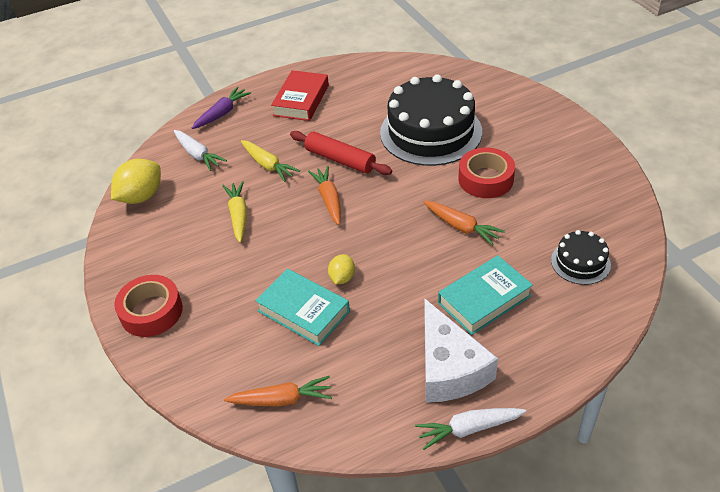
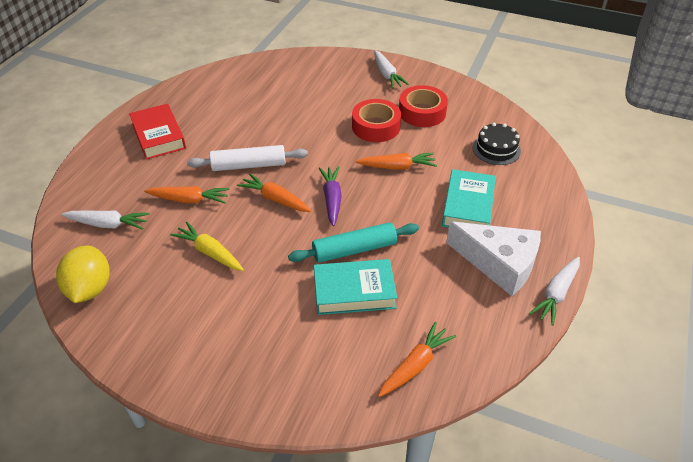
camera: 45 degrees left, 0 degrees up
red tape [114,275,183,337] -> red tape moved to [399,85,448,127]
purple carrot [192,87,251,129] -> purple carrot moved to [319,166,342,226]
yellow carrot [241,140,300,182] -> orange carrot [144,186,229,204]
red rolling pin [290,131,392,175] -> white rolling pin [187,145,308,171]
yellow lemon [328,254,355,284] -> turquoise rolling pin [288,222,419,263]
black cake [380,74,482,166] -> none
none -> white carrot [374,50,409,88]

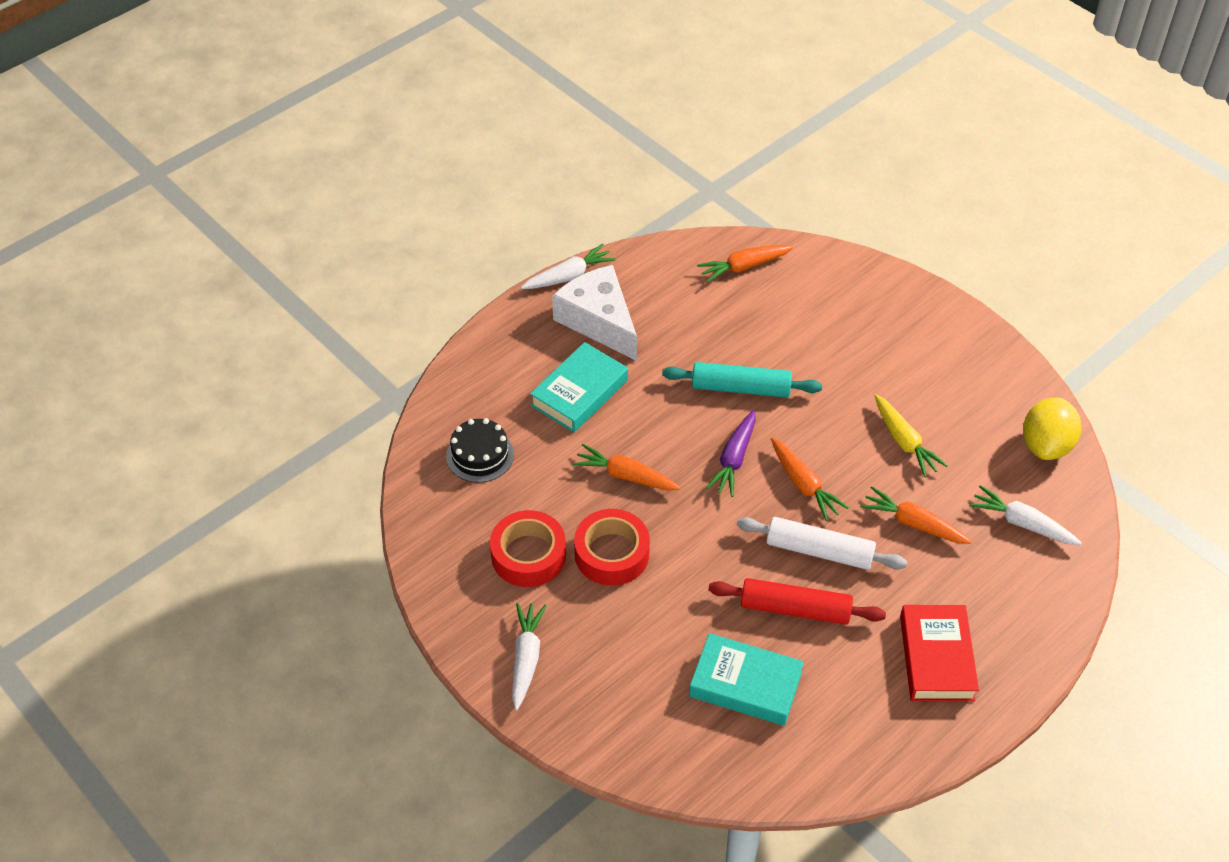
camera: 155 degrees left, 5 degrees up
turquoise book [314,259,397,315] -> turquoise book moved to [689,633,804,726]
none -> red rolling pin [708,578,886,625]

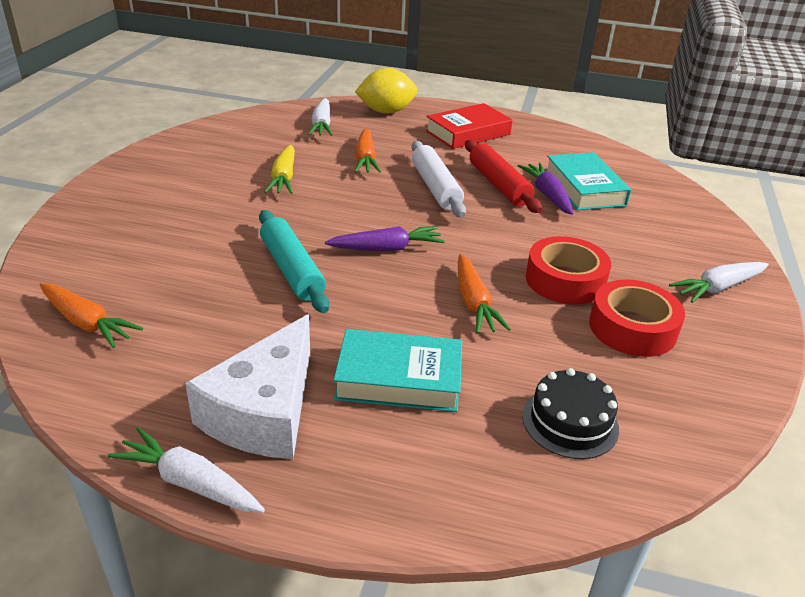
camera: 125 degrees left, 15 degrees down
orange carrot [771,438,849,521] -> none
yellow carrot [874,395,948,477] -> yellow carrot turned 150 degrees clockwise [264,145,295,194]
yellow lemon [1023,398,1081,460] -> yellow lemon moved to [355,68,418,114]
none -> purple carrot [518,163,573,215]

